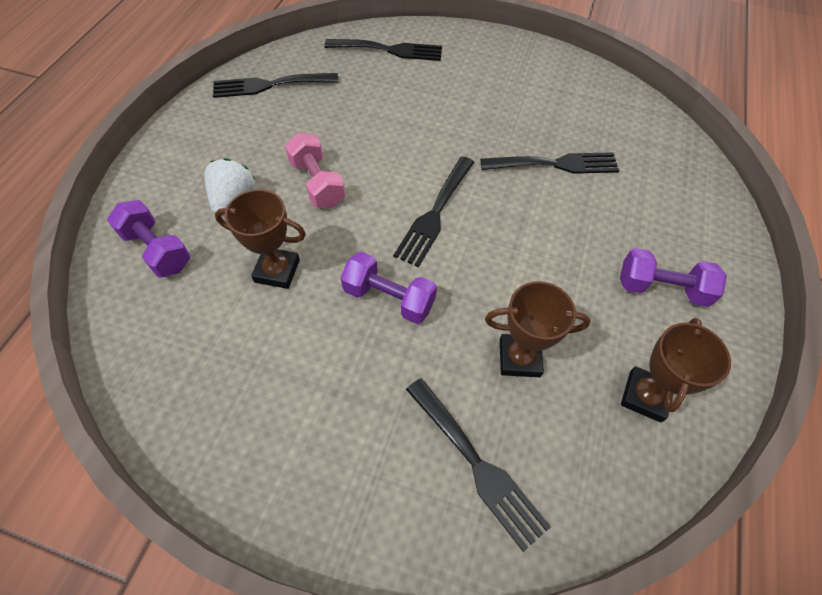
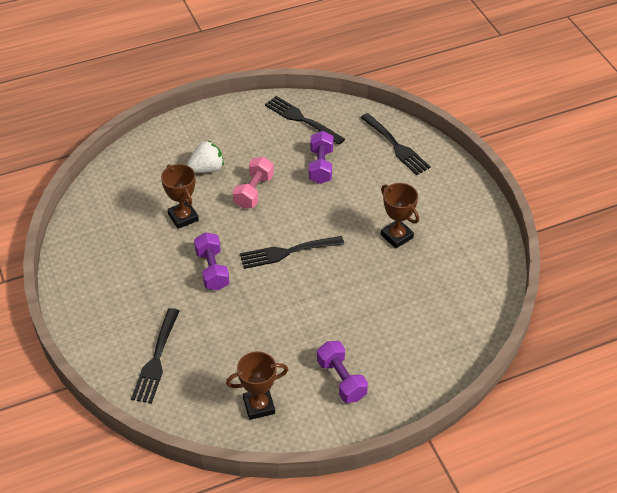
camera: 50 degrees right, 10 degrees down
purple dumbbell [107,200,191,277] -> purple dumbbell moved to [309,131,334,184]
black fork [480,152,619,174] -> none
brown trophy [485,281,590,377] -> brown trophy moved to [381,183,419,248]

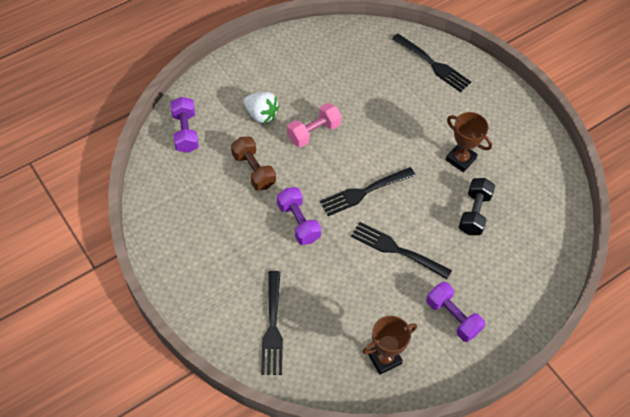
camera: 15 degrees left, 10 degrees up
brown trophy [161,164,199,229] -> brown dumbbell [231,136,276,191]
white strawberry [187,141,224,173] -> white strawberry turned 75 degrees clockwise [243,92,279,123]
pink dumbbell [233,157,274,209] -> pink dumbbell turned 45 degrees clockwise [287,103,342,147]
black fork [265,96,345,145] -> black fork moved to [351,222,452,279]
purple dumbbell [309,131,334,184] -> purple dumbbell moved to [171,97,199,153]
none -> black dumbbell [459,178,495,235]

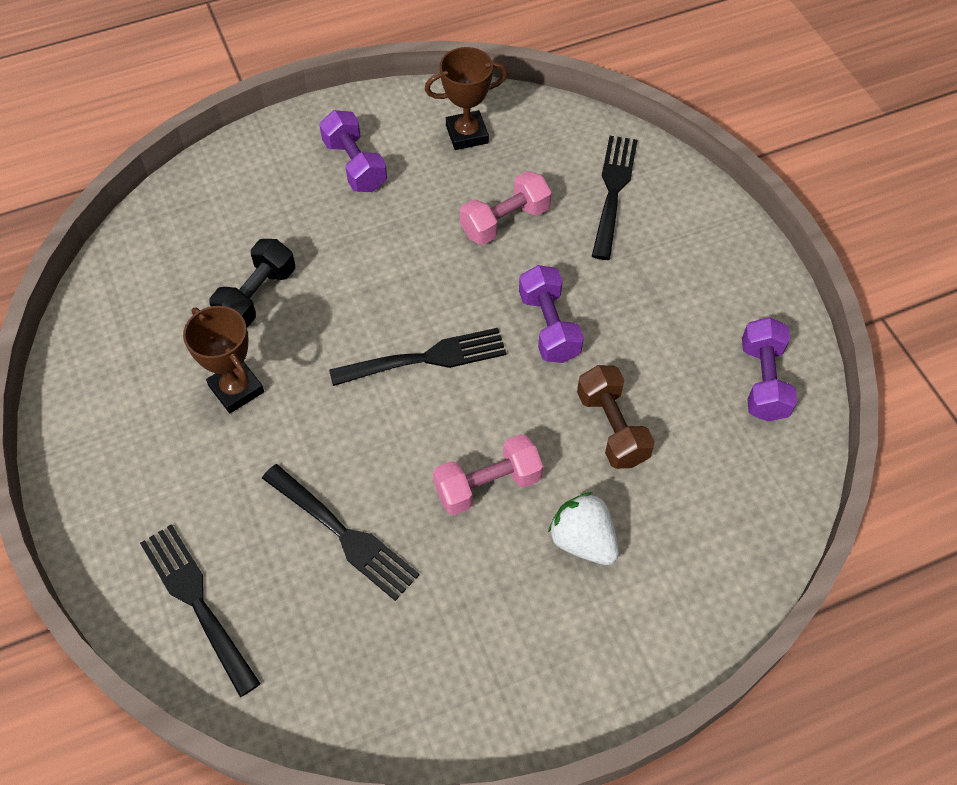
camera: 165 degrees left, 0 degrees up
purple dumbbell [171,97,199,153] -> purple dumbbell moved to [742,317,797,422]
black fork [351,222,452,279] -> black fork moved to [262,464,420,601]
none -> pink dumbbell [460,171,552,245]

